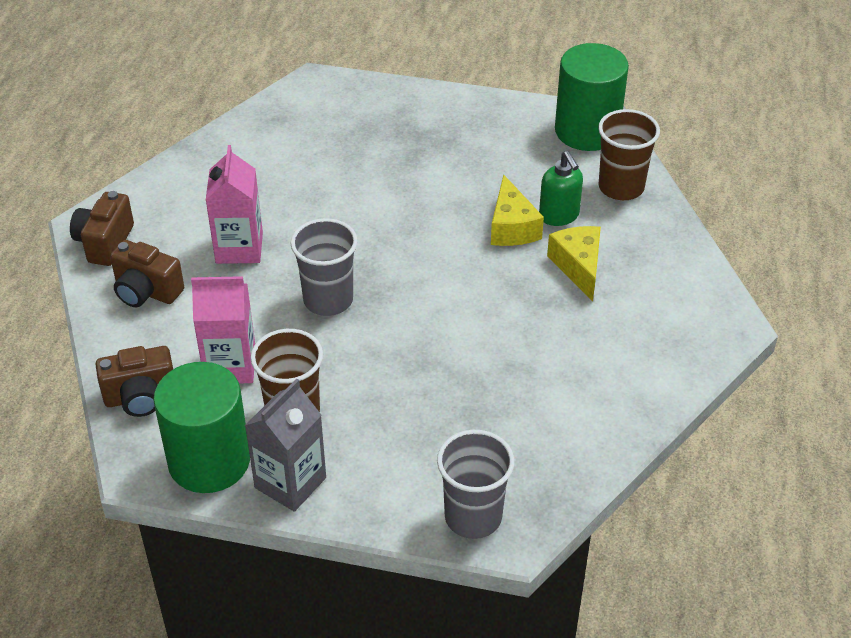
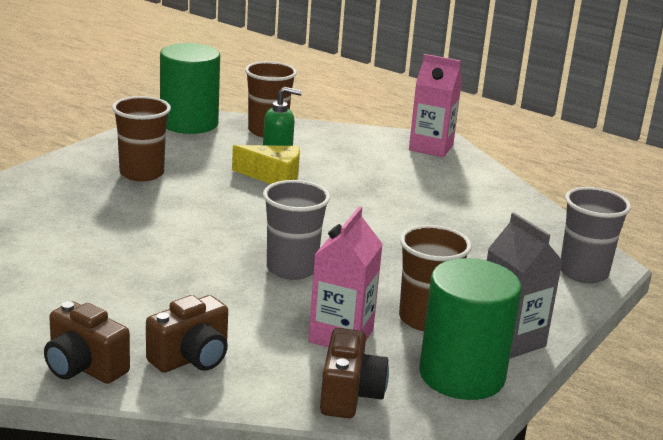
camera: 70 degrees left, 20 degrees down
pink carton [206,145,263,264] -> pink carton moved to [409,54,462,157]
yellow cheese [547,226,601,301] -> none
none -> brown cup [112,96,171,182]

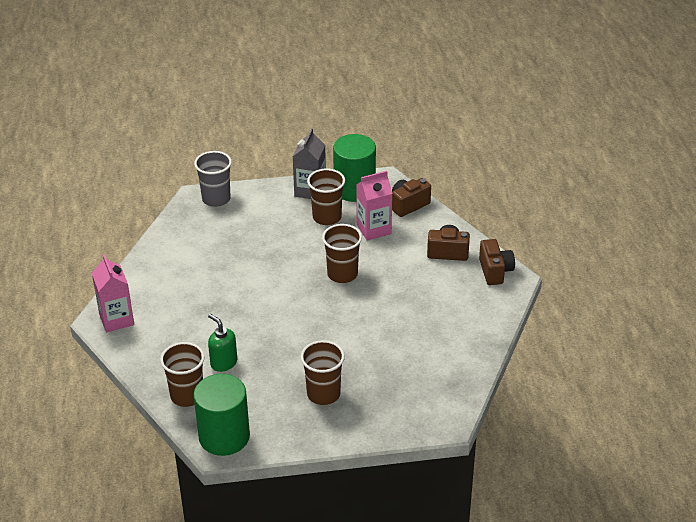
camera: 130 degrees left, 15 degrees up
yellow cheese [232,145,300,184] -> none
grey cup [263,180,330,280] -> brown cup [322,224,362,283]

